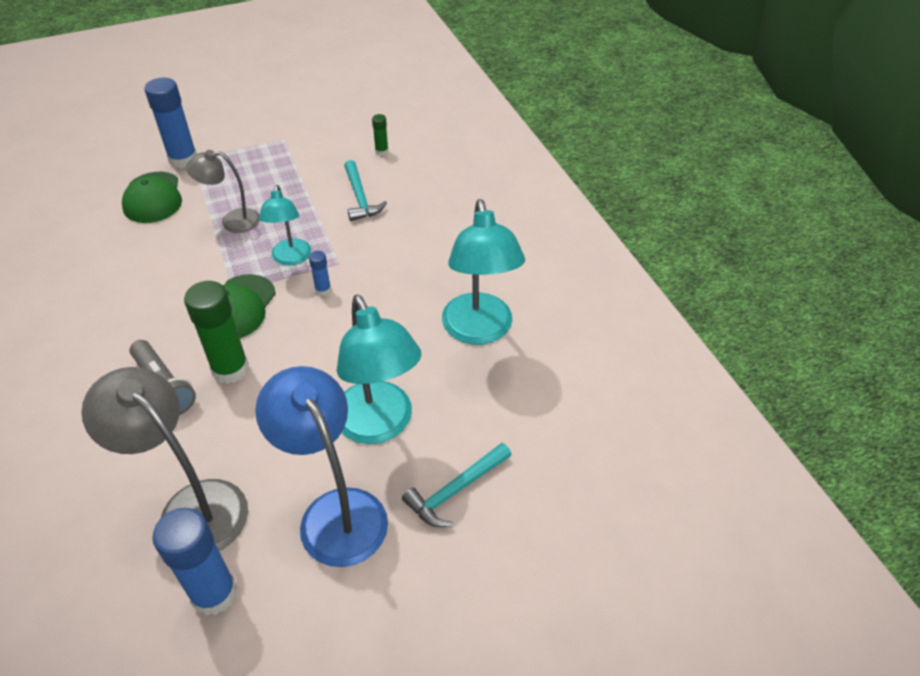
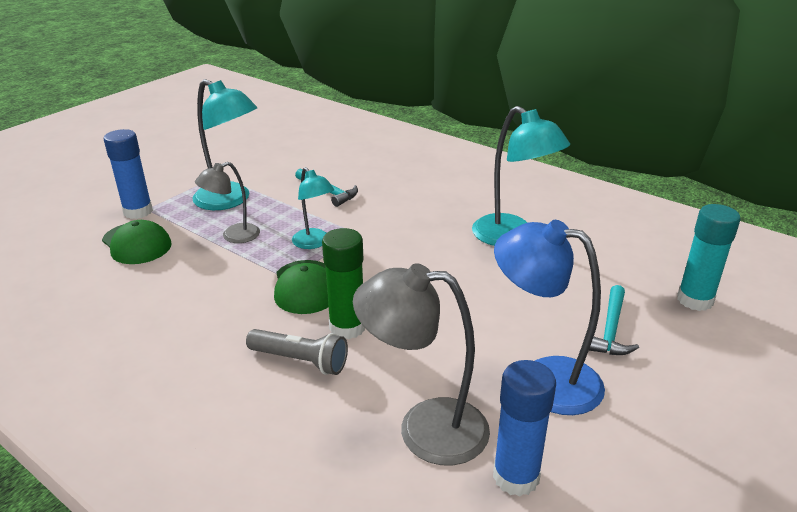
camera: 30 degrees left, 15 degrees down
blue glue stick [309,251,331,296] -> none
turquoise lamp [337,295,421,444] -> turquoise lamp moved to [192,79,257,210]
green glue stick [372,114,388,156] -> none
none -> turquoise glue stick [677,204,740,311]

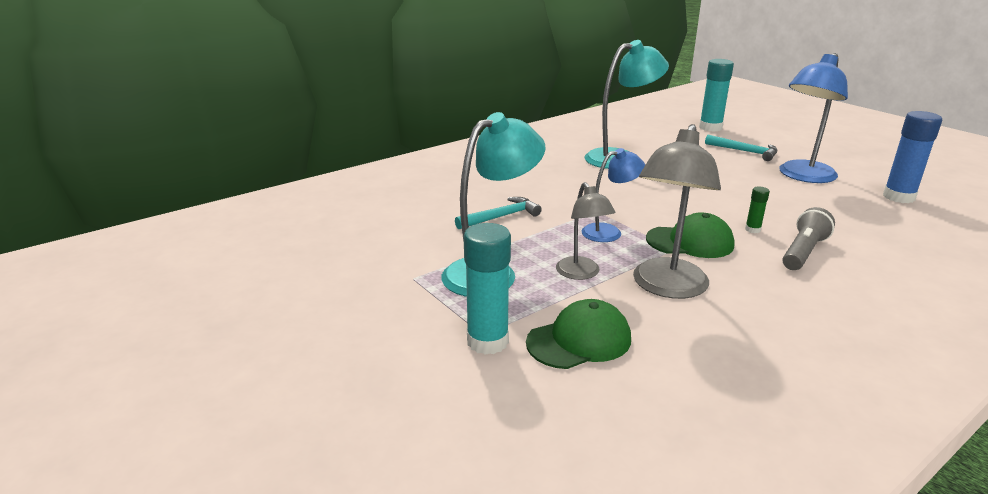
camera: 75 degrees left, 5 degrees down
blue glue stick [104,129,153,219] -> turquoise glue stick [464,223,511,355]
turquoise lamp [292,167,334,249] -> blue lamp [582,148,645,242]
green glue stick [322,228,365,339] -> green glue stick [745,187,770,233], size x0.47
grey lamp [353,263,490,465] -> grey lamp moved to [633,124,721,299]

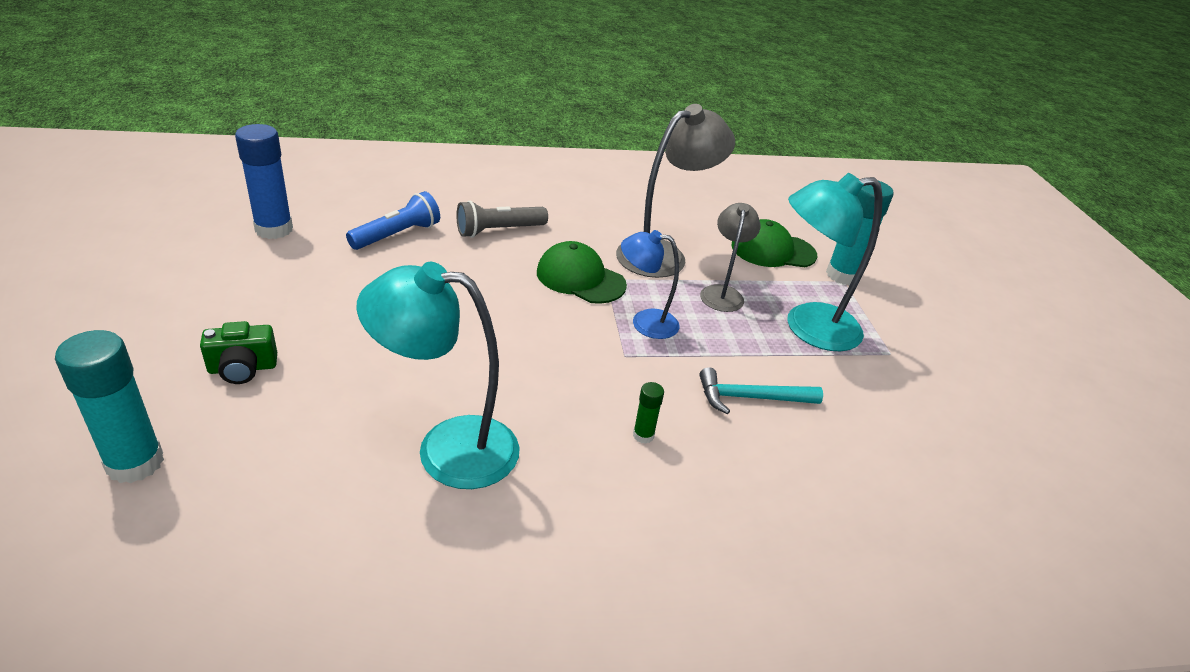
camera: 155 degrees left, 10 degrees up
turquoise hammer [705,135,777,161] -> green camera [200,321,277,384]
green glue stick [745,187,770,233] -> green glue stick moved to [633,382,664,444]
blue lamp [779,53,848,183] -> none
none -> blue flashlight [346,191,440,250]

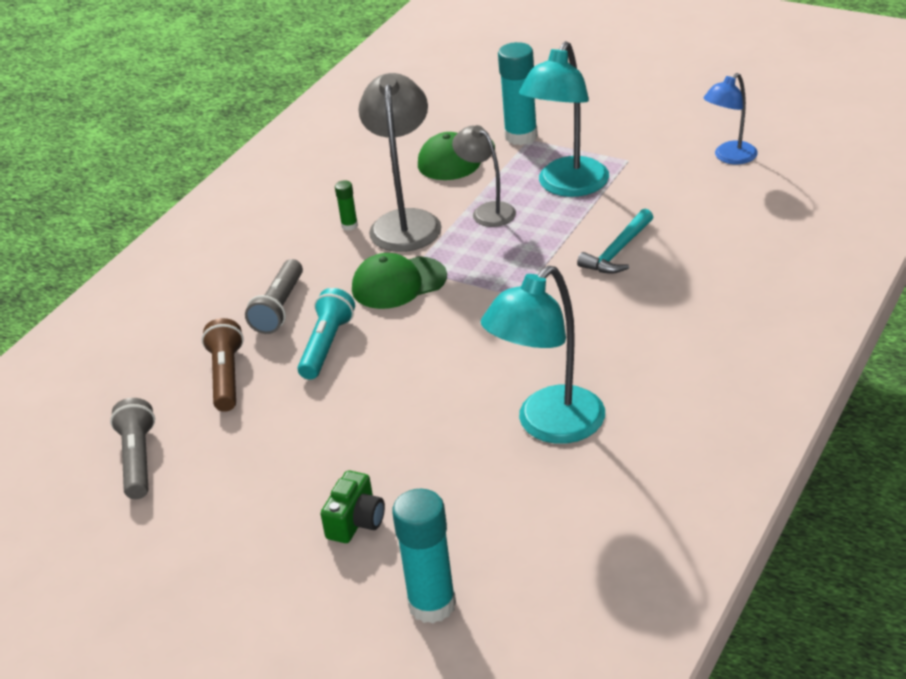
camera: 45 degrees left, 0 degrees up
blue glue stick [235,124,293,239] -> grey flashlight [110,398,155,499]
blue flashlight [346,191,440,250] -> brown flashlight [202,318,244,412]
blue lamp [621,230,680,339] -> blue lamp moved to [703,73,758,164]
green glue stick [633,382,664,444] -> green glue stick moved to [335,180,358,231]
none -> turquoise flashlight [298,288,355,380]

